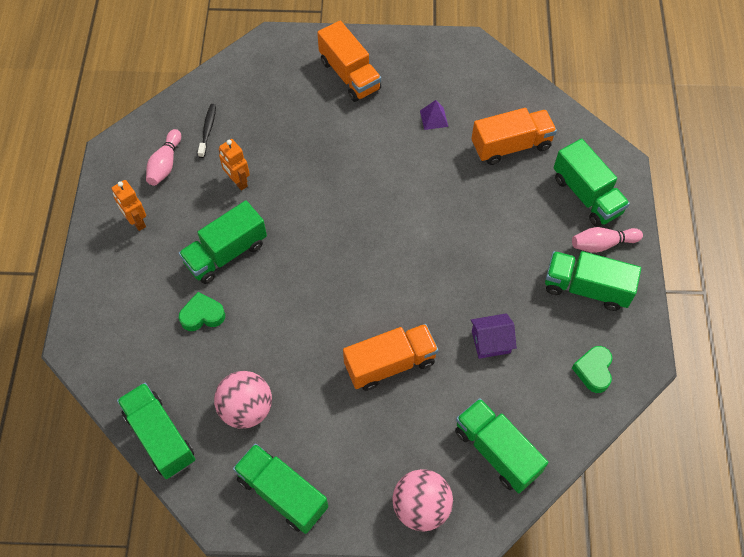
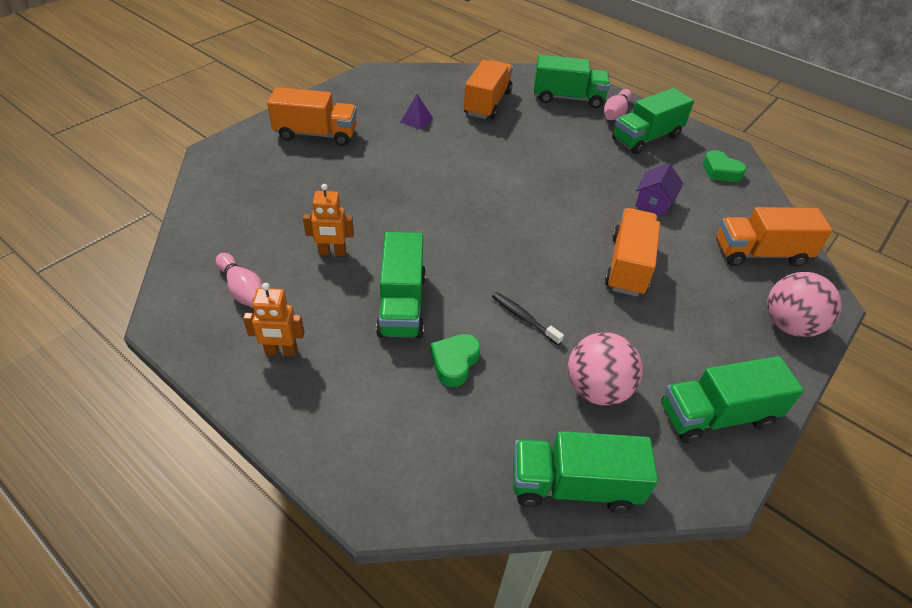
camera: 55 degrees left, 15 degrees down
black toothbrush [198,104,216,158] -> black toothbrush moved to [492,292,564,345]
green truck [455,398,548,493] -> orange truck [716,207,833,267]

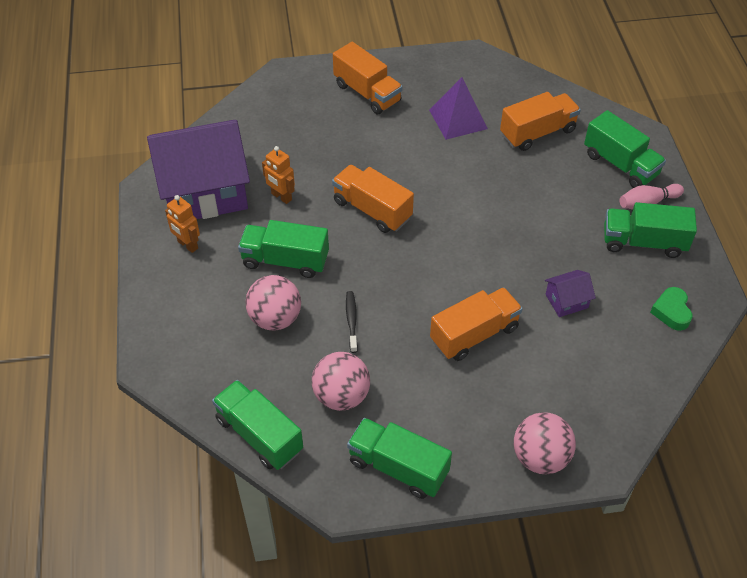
camera: 45 degrees right, 5 degrees up
pink bowling pin [216,253,263,308] -> purple house [147,120,250,219]
green truck [376,232,426,338] -> green truck turned 60 degrees clockwise [238,220,329,278]
purple pyramid [400,94,433,130] -> purple pyramid [429,77,488,140], size x1.89
green heart [430,334,481,387] -> pink ball [245,275,301,331]
orange truck [716,207,833,267] -> orange truck moved to [332,165,414,233]

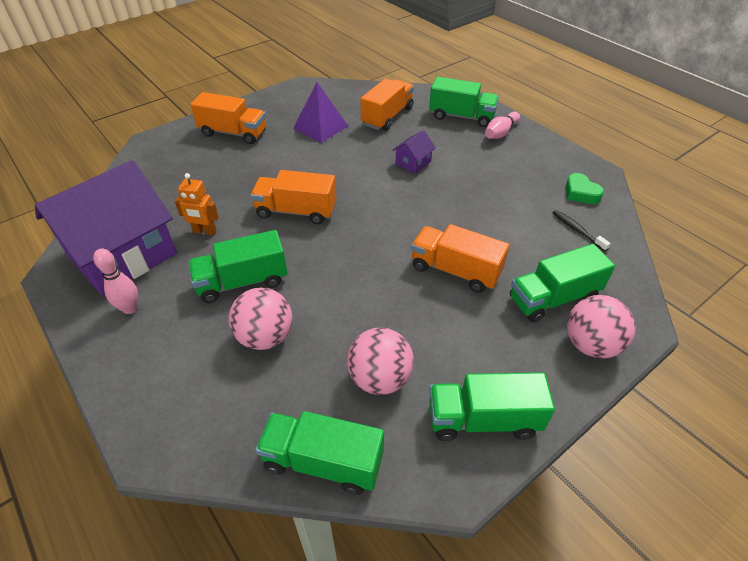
camera: 30 degrees left, 5 degrees down
orange robot [165,195,200,253] -> pink bowling pin [93,249,138,314]
black toothbrush [346,291,358,353] -> black toothbrush moved to [553,210,611,251]
orange truck [430,287,523,361] -> orange truck turned 90 degrees counterclockwise [411,224,510,293]
purple house [545,270,596,317] -> purple house moved to [393,130,436,174]
green truck [604,202,697,258] -> green truck moved to [510,244,615,323]

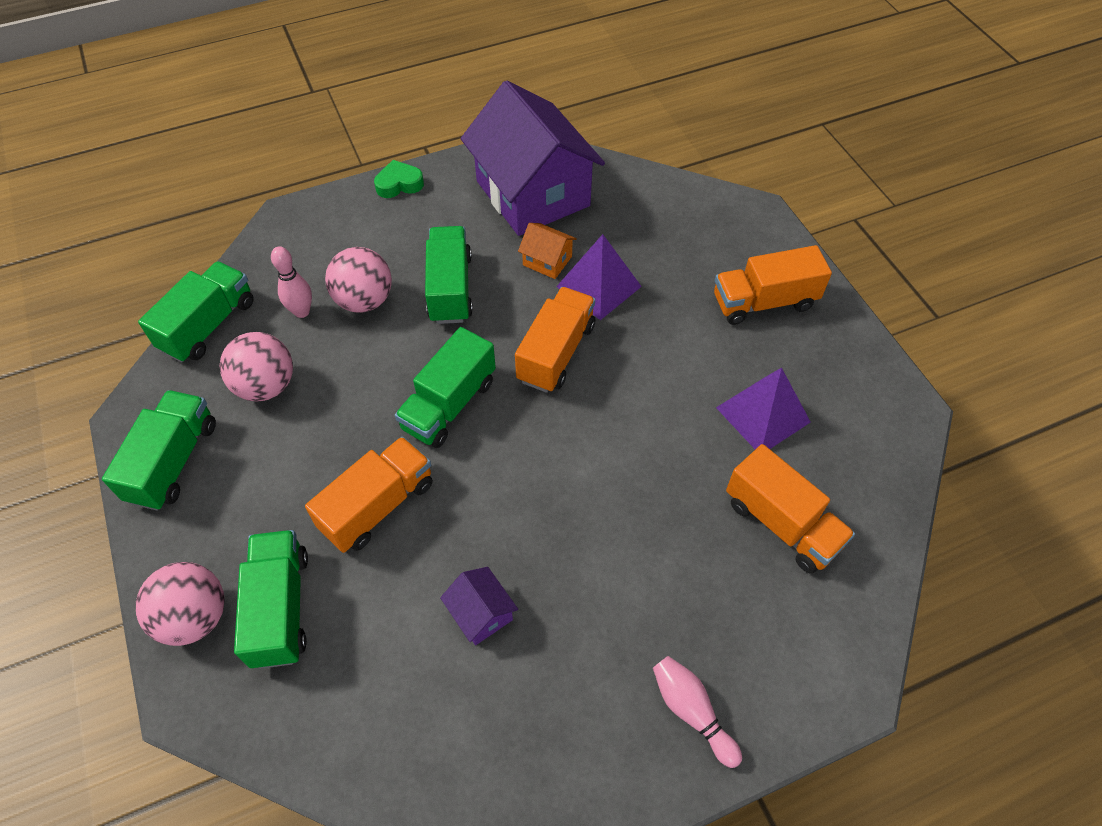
camera: 105 degrees right, 10 degrees up
pink bowling pin [93,249,138,314] -> pink bowling pin moved to [271,246,312,318]
orange robot [174,173,219,236] -> orange house [518,223,577,279]
orange truck [190,92,266,144] -> orange truck turned 45 degrees clockwise [714,245,832,325]
purple house [393,130,436,174] -> purple house moved to [440,567,518,645]
green truck [429,77,499,127] -> green truck moved to [395,327,496,448]
black toothbrush [553,210,611,251] -> none
green heart [566,173,604,204] -> green heart moved to [374,160,424,198]
none -> purple pyramid [556,234,642,320]

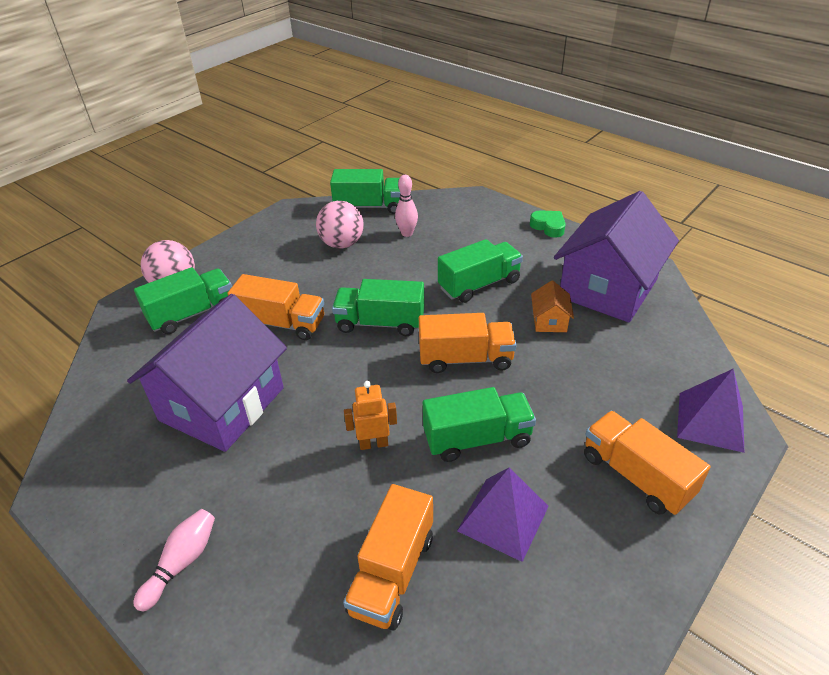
camera: 65 degrees right, 15 degrees down
green truck [102,390,216,511] -> green truck moved to [423,387,536,462]
pink ball [325,247,392,313] -> none
purple house [440,567,518,645] -> purple house [127,294,287,452], size x2.50
purple pyramid [556,234,642,320] -> purple pyramid moved to [677,369,745,453]
none -> orange robot [344,381,397,450]

